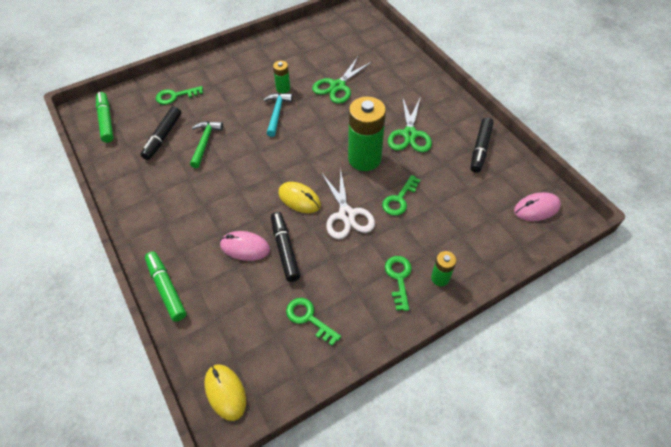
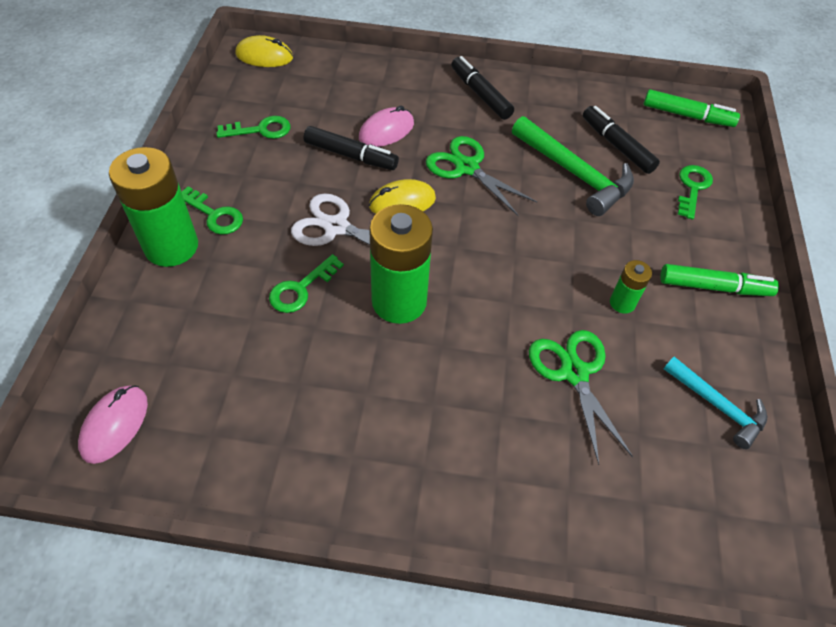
camera: 125 degrees right, 0 degrees up
green marker [145,252,186,322] -> green marker moved to [660,264,779,296]
green hammer [190,121,223,168] -> green hammer [512,116,634,216], size x1.59
turquoise hammer [263,93,293,137] -> turquoise hammer moved to [664,357,767,449]
green key [382,175,420,216] -> green key turned 120 degrees counterclockwise [269,254,344,313]
green scissors [388,96,432,152] -> green scissors moved to [426,136,537,216]
green battery [431,251,457,286] -> green battery [109,147,198,267], size x2.09
black marker [470,117,494,173] -> black marker moved to [451,56,514,120]

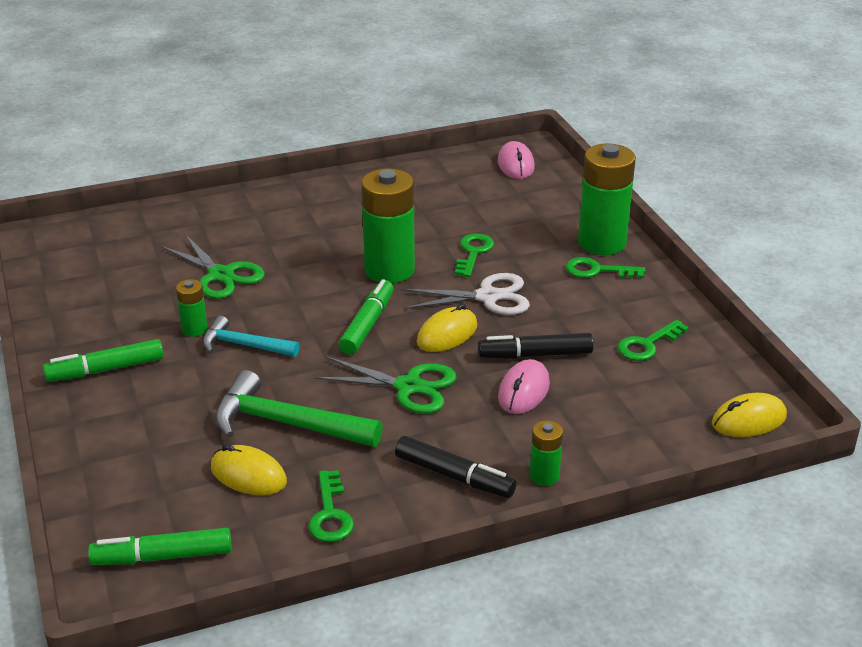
camera: 155 degrees right, 20 degrees down
black marker [583,106,660,174] -> yellow mouse [211,444,287,495]
turquoise hammer [664,357,767,449] -> turquoise hammer moved to [202,315,300,357]
green key [678,165,713,220] -> green key moved to [308,470,354,542]
none -> green marker [339,279,394,355]
none -> green battery [530,421,563,486]

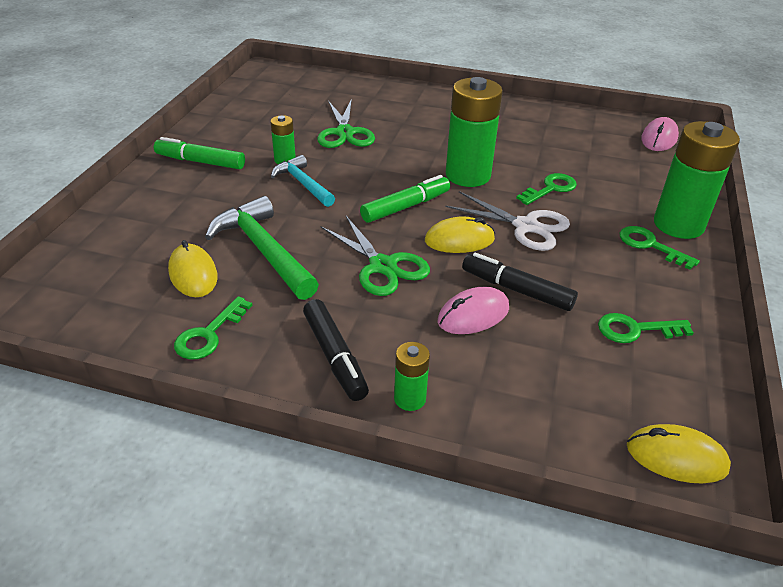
camera: 35 degrees right, 5 degrees up
green marker [88,528,232,565] -> none

